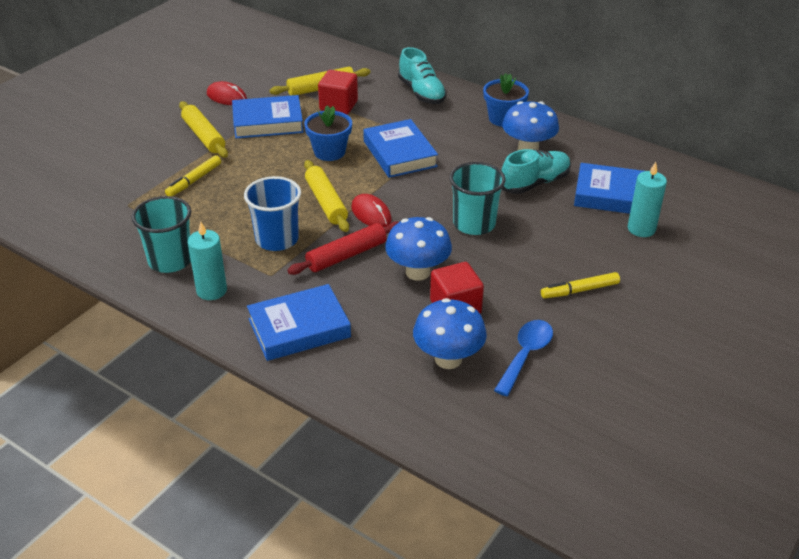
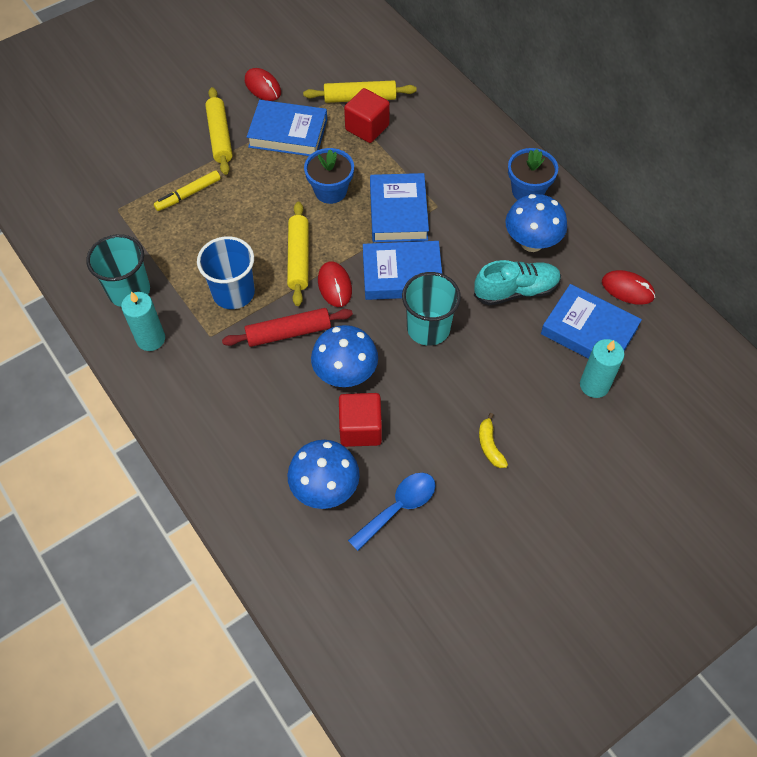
camera: 20 degrees right, 20 degrees up
blue book [247,284,351,361] -> blue book moved to [363,241,442,300]
turquoise shoe [398,47,447,104] -> none
yellow marker [541,272,620,298] -> yellow banana [479,413,508,468]
none -> red mouse [602,270,655,305]

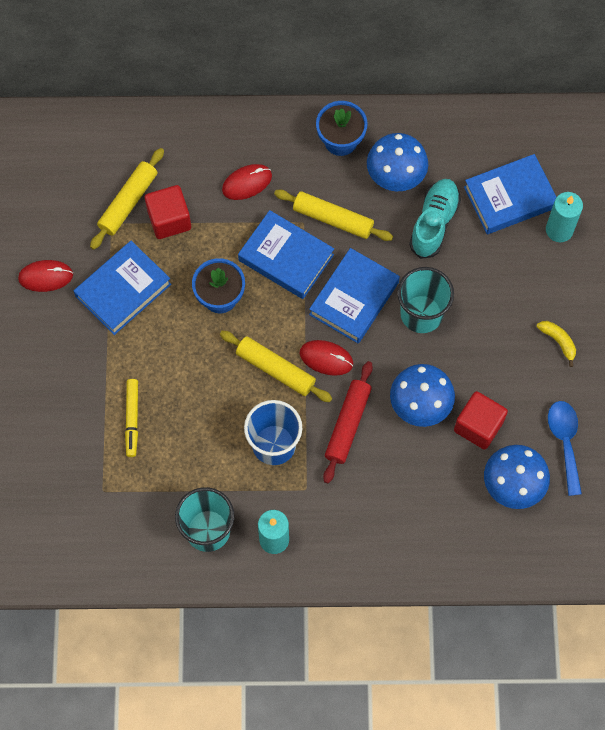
camera: 55 degrees left, 10 degrees up
yellow rolling pin [205,87,233,175] -> yellow rolling pin moved to [274,189,393,241]
yellow banana [479,413,508,468] -> yellow banana turned 150 degrees counterclockwise [537,321,576,367]
red mouse [602,270,655,305] -> red mouse moved to [222,164,272,200]

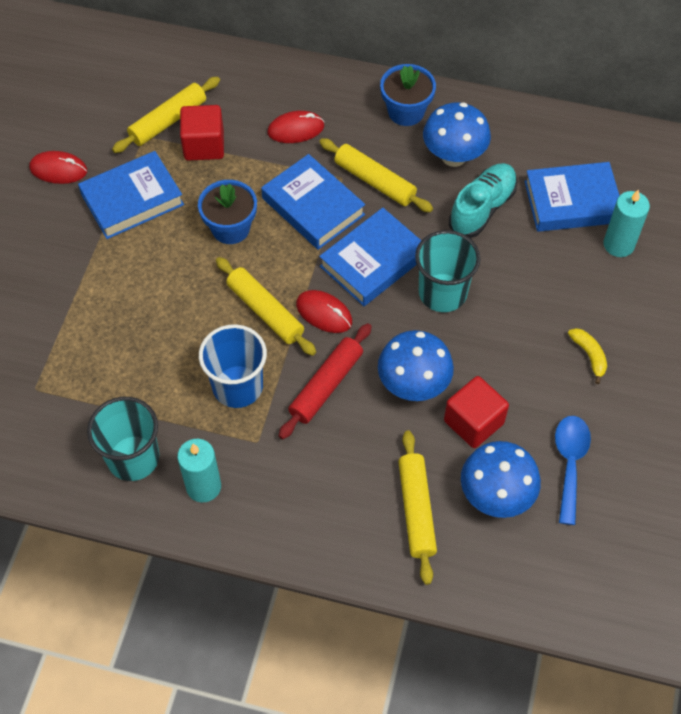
camera: 15 degrees right, 10 degrees down
yellow marker [125,379,138,457] -> none
none -> yellow rolling pin [398,431,437,585]

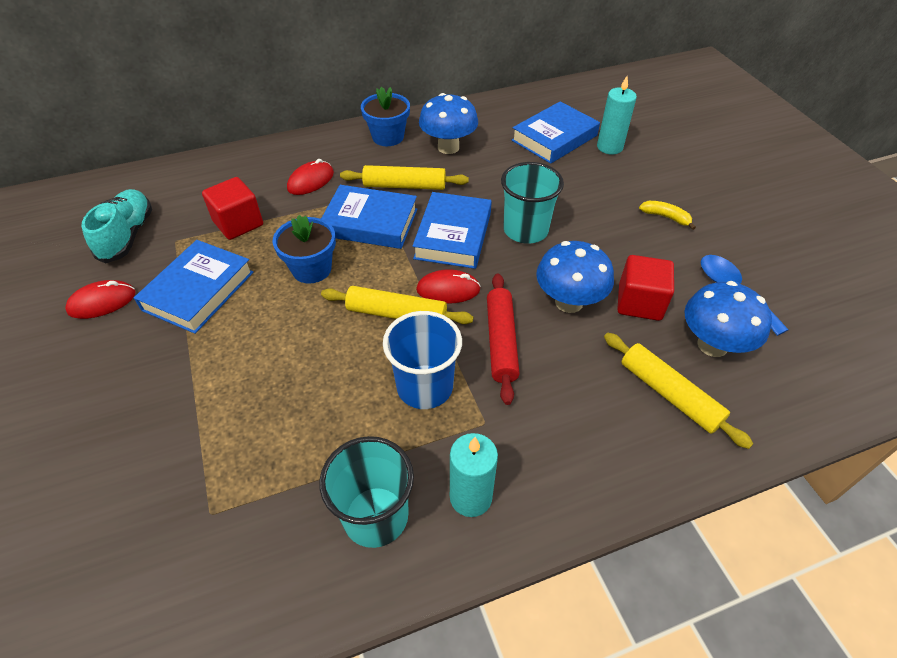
camera: 35 degrees left, 10 degrees down
yellow rolling pin [112,77,220,153] -> none
turquoise shoe [449,163,518,238] -> turquoise shoe moved to [81,189,152,263]

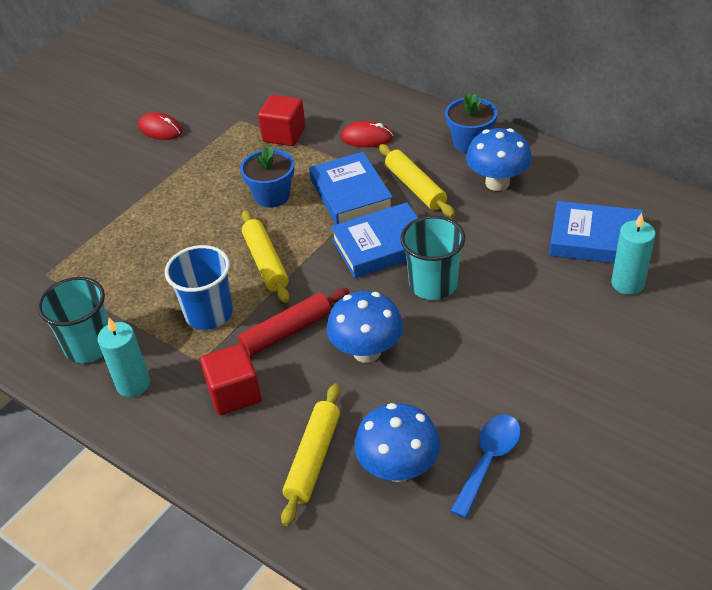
camera: 60 degrees right, 5 degrees down
turquoise shoe [81,189,152,263] -> none
blue book [134,240,254,334] -> none
red mouse [416,269,481,304] -> none
red cube [617,255,674,321] -> red cube moved to [200,343,262,415]
yellow banana [639,201,696,230] -> none

